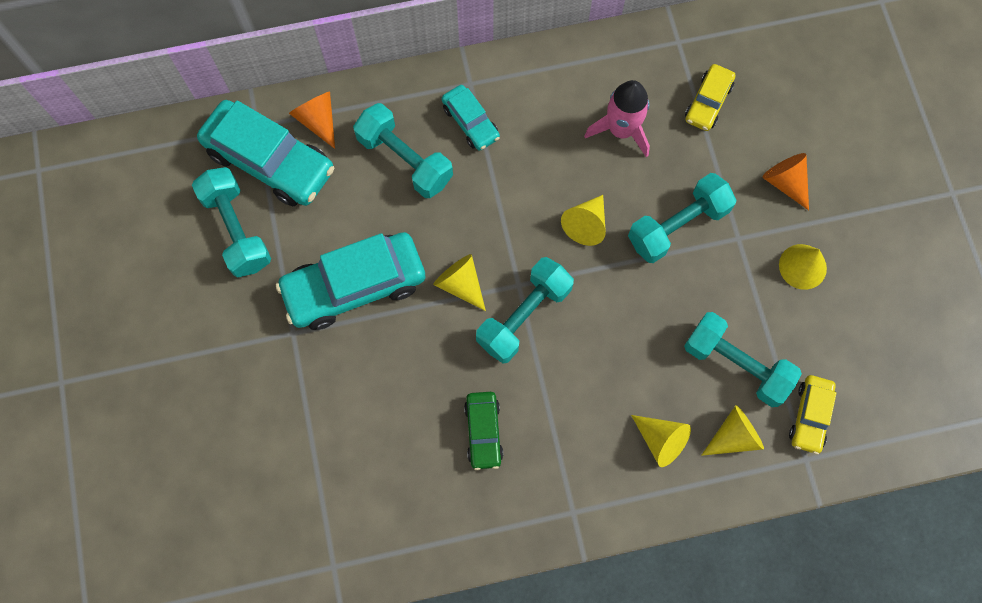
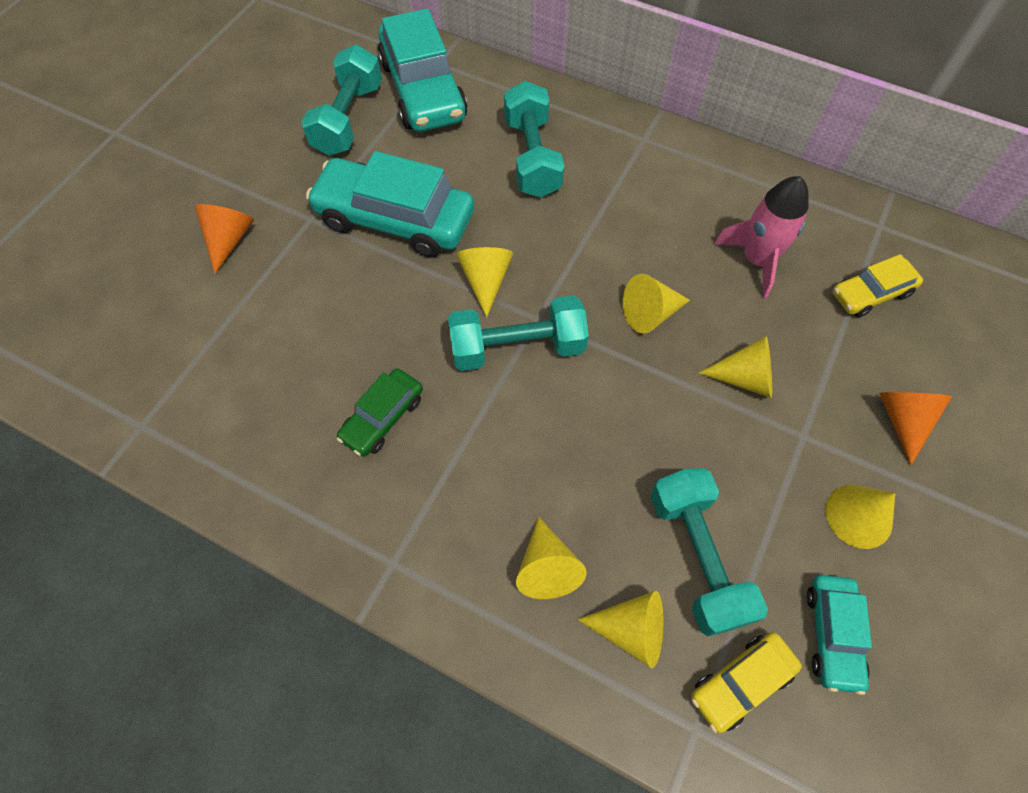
camera: 40 degrees right, 10 degrees down
orange cone [289,92,335,149] -> orange cone moved to [195,204,254,274]
turquoise car [442,85,500,151] -> turquoise car moved to [807,575,872,695]
turquoise dumbbell [628,173,737,263] -> yellow cone [699,336,772,398]

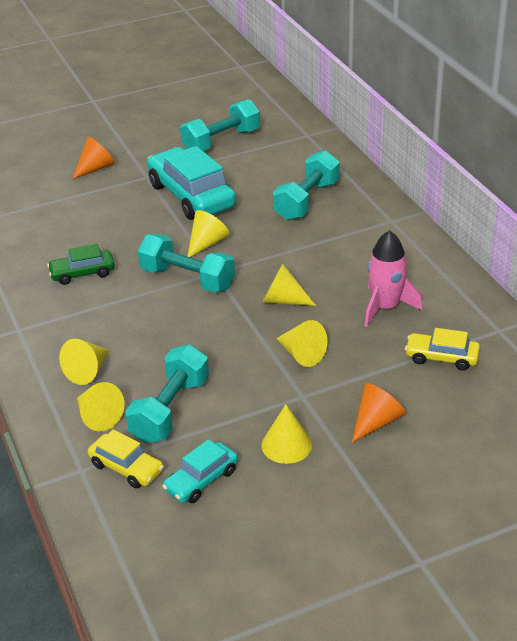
camera: 40 degrees right, 25 degrees down
turquoise car [378,9,467,132] -> none
yellow car [691,632,802,733] -> yellow car turned 150 degrees counterclockwise [88,429,164,488]

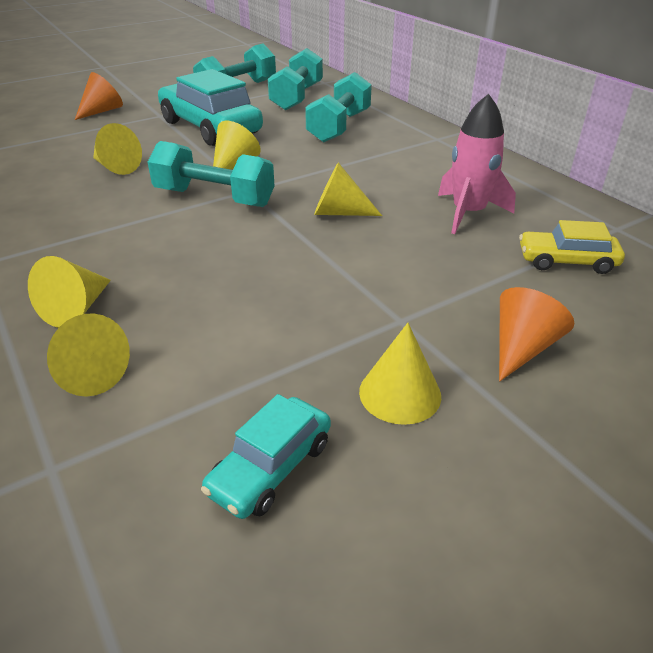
camera: 10 degrees left, 0 degrees up
green car [47,244,115,285] -> none
yellow car [88,429,164,488] -> none
turquoise dumbbell [125,344,209,443] -> turquoise dumbbell moved to [268,48,323,111]
yellow cone [276,320,327,367] -> yellow cone moved to [93,123,142,175]

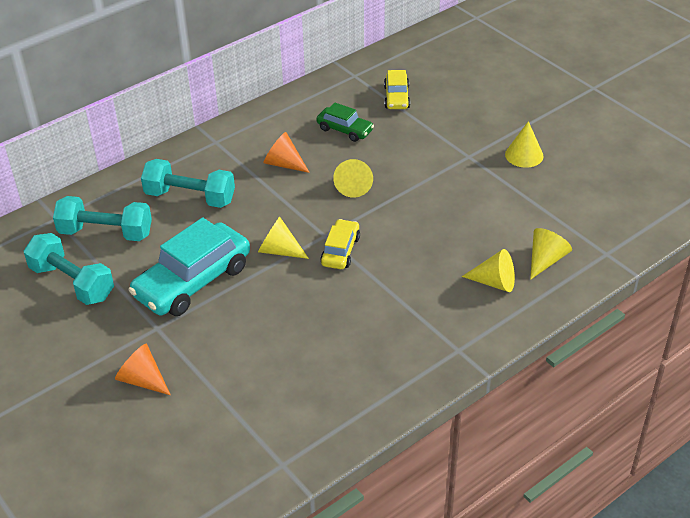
camera: 95 degrees left, 5 degrees up
yellow cone [93,123,142,175] -> none
turquoise dumbbell [148,141,275,207] -> yellow car [320,219,360,269]
turquoise car [201,394,331,519] -> none
pink rocket [438,94,516,234] -> green car [316,102,374,142]
orange cone [499,287,574,381] -> orange cone moved to [264,132,310,173]

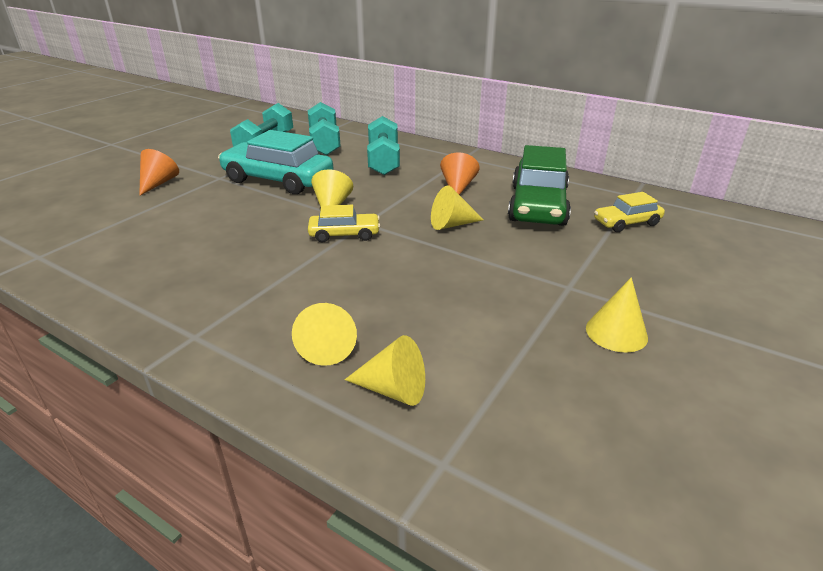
camera: 70 degrees right, 10 degrees down
green car [316,102,374,142] -> green car [508,145,571,226], size x1.91

